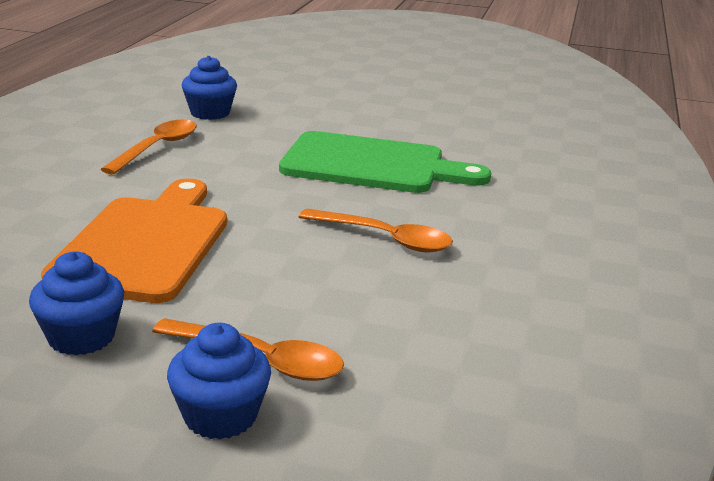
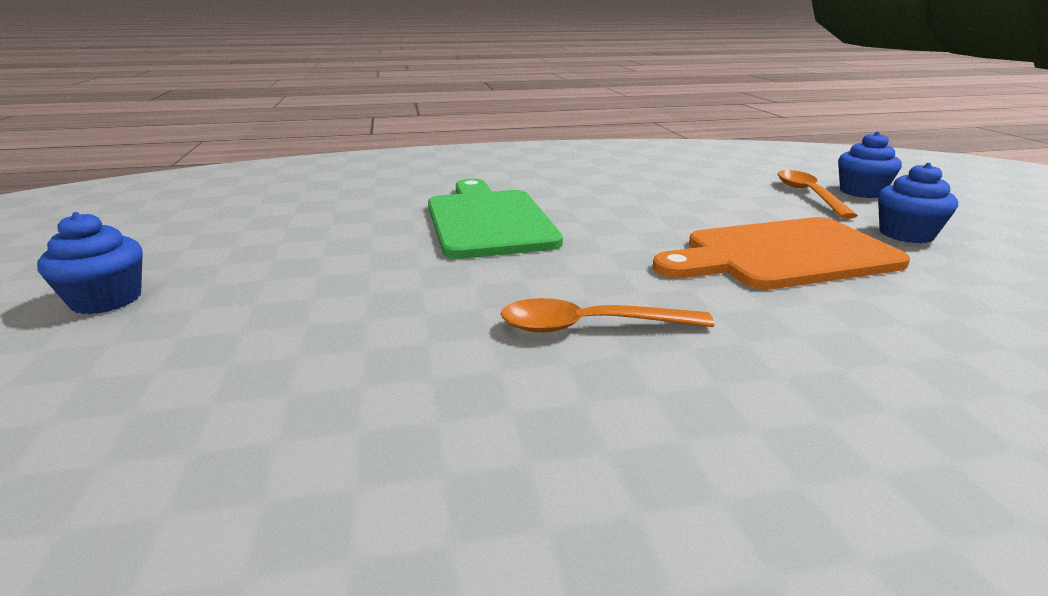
camera: 115 degrees left, 0 degrees up
blue cupcake [182,56,237,120] -> blue cupcake moved to [37,212,143,314]
orange spoon [299,209,453,252] -> none

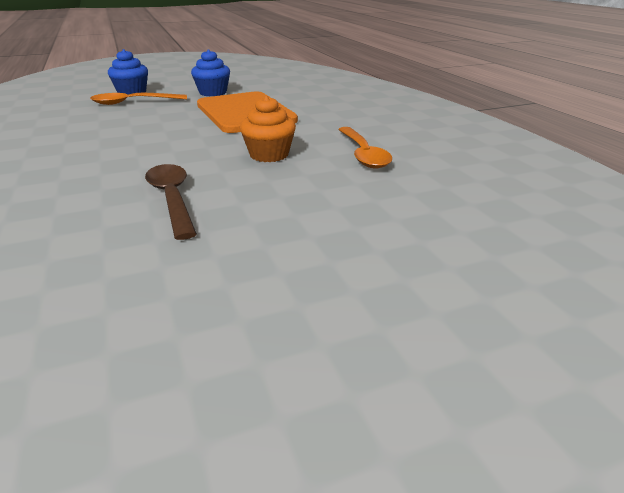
camera: 100 degrees left, 5 degrees up
blue cupcake [37,212,143,314] -> none
green cutting board [428,179,563,259] -> brown spoon [145,164,197,240]
none -> orange cupcake [240,96,296,162]

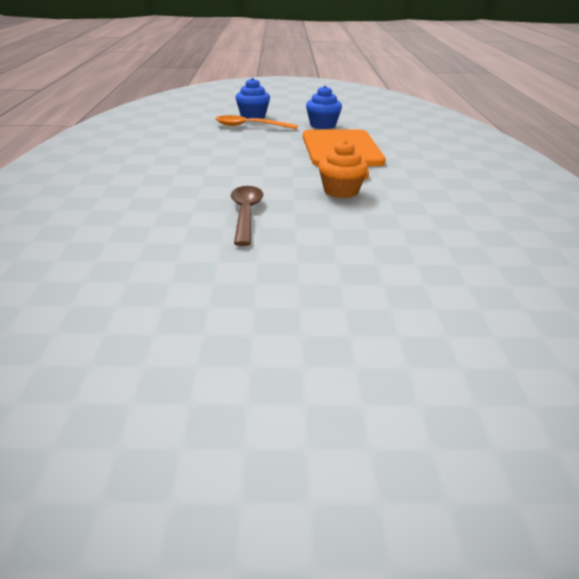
camera: 20 degrees right, 0 degrees up
orange spoon [338,127,392,169] -> none

